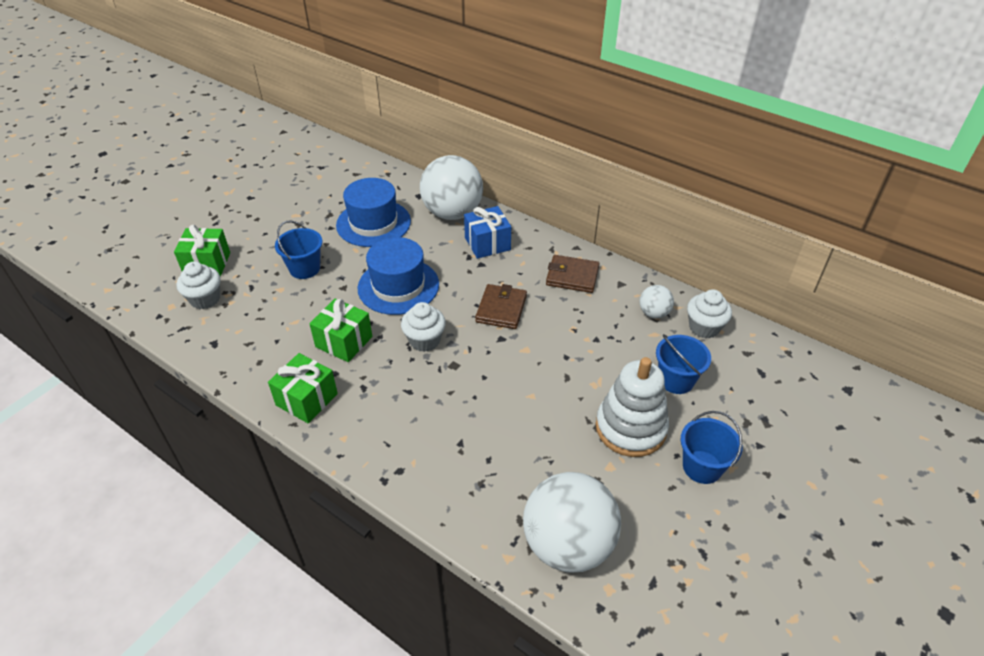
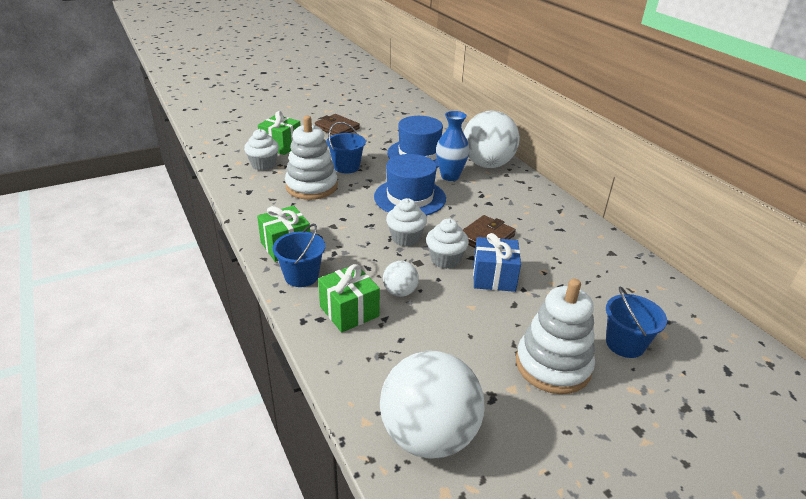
camera: 25 degrees right, 10 degrees down
green gift [309,299,372,362] -> green gift moved to [318,264,380,332]
blue gift [464,206,511,259] -> blue gift moved to [473,233,521,292]
brown wallet [546,255,599,293] -> brown wallet moved to [315,114,360,135]
white ball [640,285,674,318] -> white ball moved to [383,261,419,297]
blue bucket [681,411,743,484] -> blue bucket moved to [272,224,325,287]
white cupcake [687,289,732,339] -> white cupcake moved to [426,219,469,269]
none -> white stacking toy [285,116,338,200]
none -> blue vase [436,111,470,181]

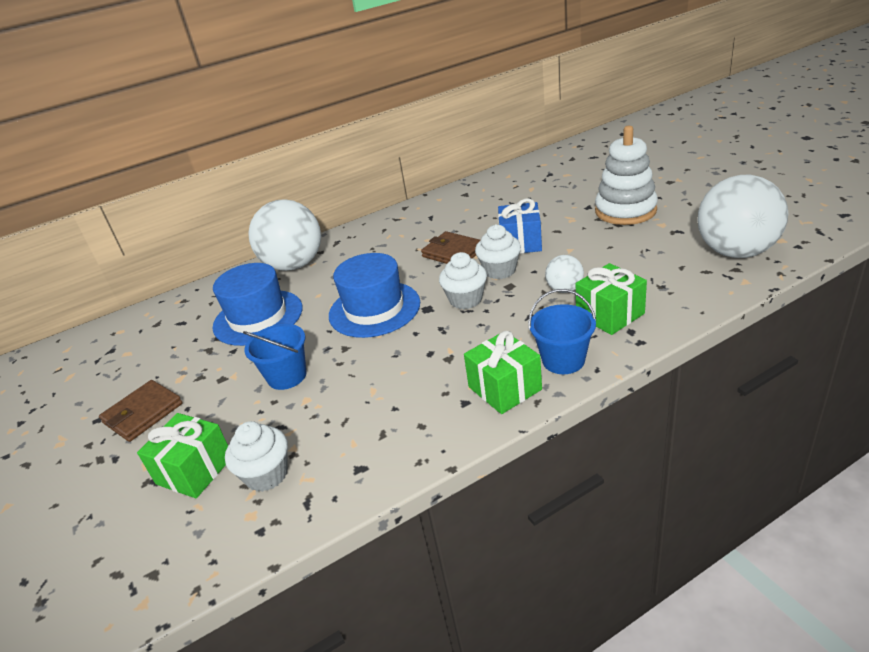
camera: 85 degrees left, 0 degrees up
white stacking toy [285,116,338,200] -> none
blue vase [436,111,470,181] -> none
blue bucket [606,286,667,358] -> none

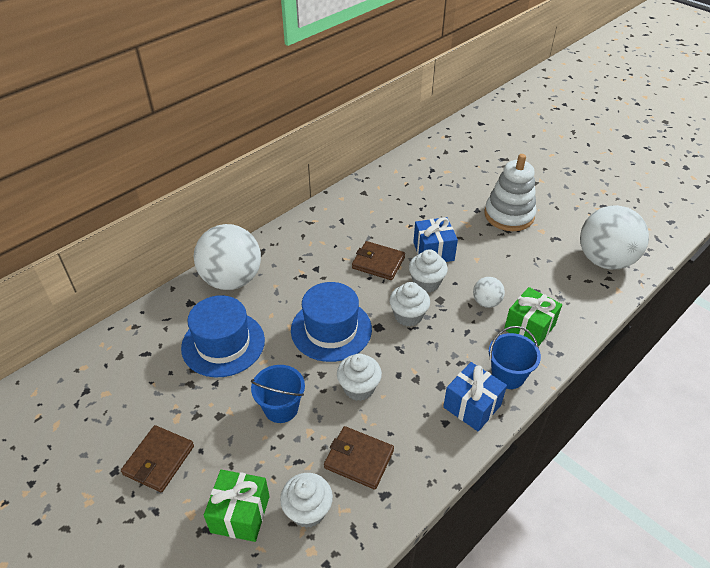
camera: 20 degrees left, 10 degrees up
green gift [464,331,542,414] -> blue gift [443,362,507,432]
none -> brown wallet [324,426,394,489]
none -> white cupcake [337,354,382,401]

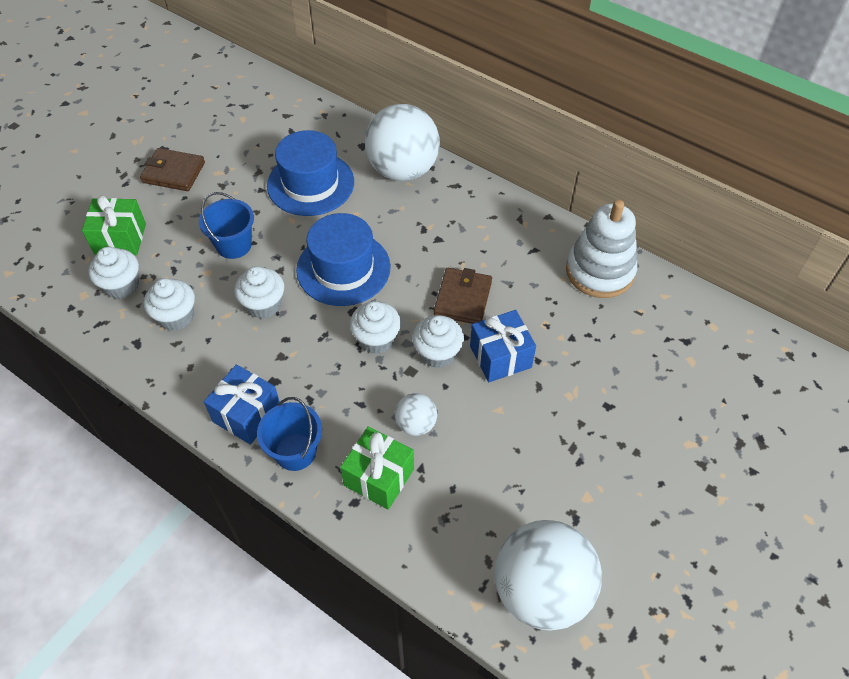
camera: 80 degrees right, 10 degrees up
brown wallet [324,426,394,489] -> white cupcake [144,278,195,331]
white stacking toy [485,154,537,231] -> white stacking toy moved to [566,200,637,298]

